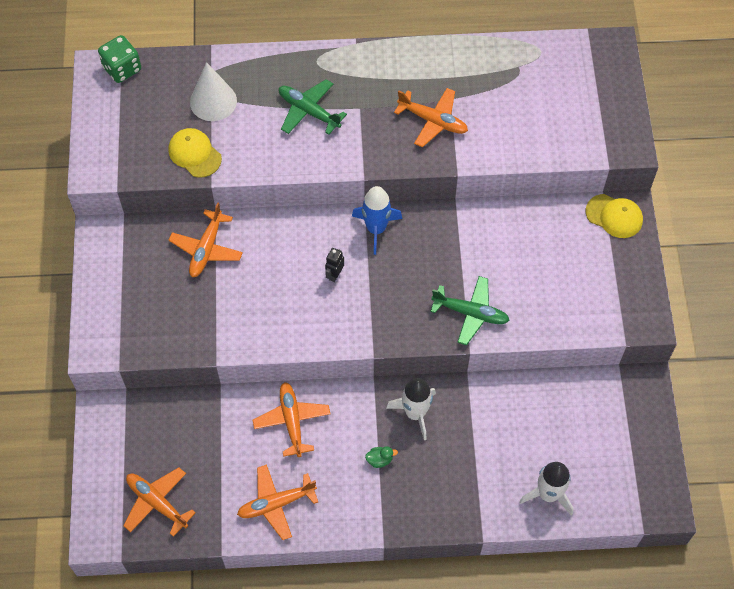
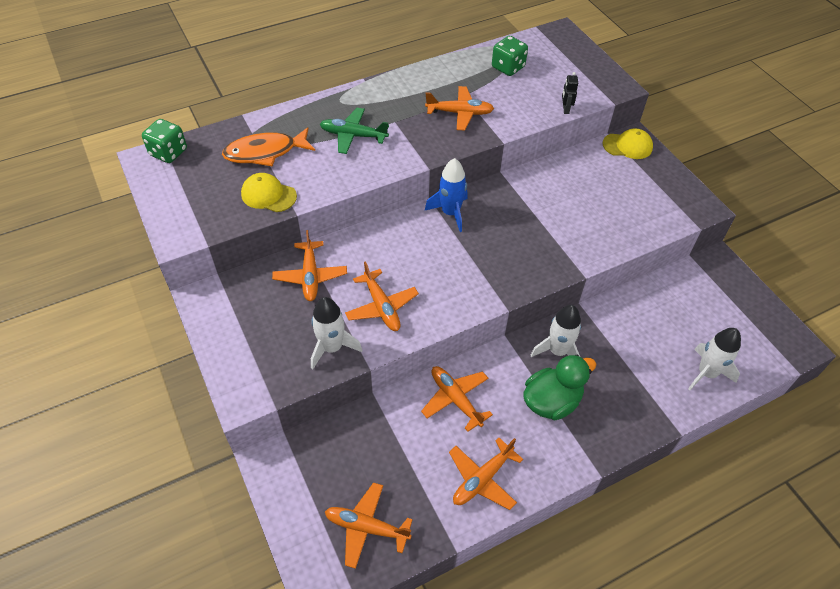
camera: 25 degrees left, 10 degrees down
white cone [190,62,237,121] -> orange fish [222,127,315,166]
black robot [325,248,344,282] -> black robot moved to [562,72,578,114]
green duck [365,446,398,468] -> green duck [524,355,596,420], size x2.50
green plane [430,276,510,345] -> none
none -> white rocket [311,297,362,369]
none -> orange plane [345,261,419,331]
none -> green dice [492,36,528,76]

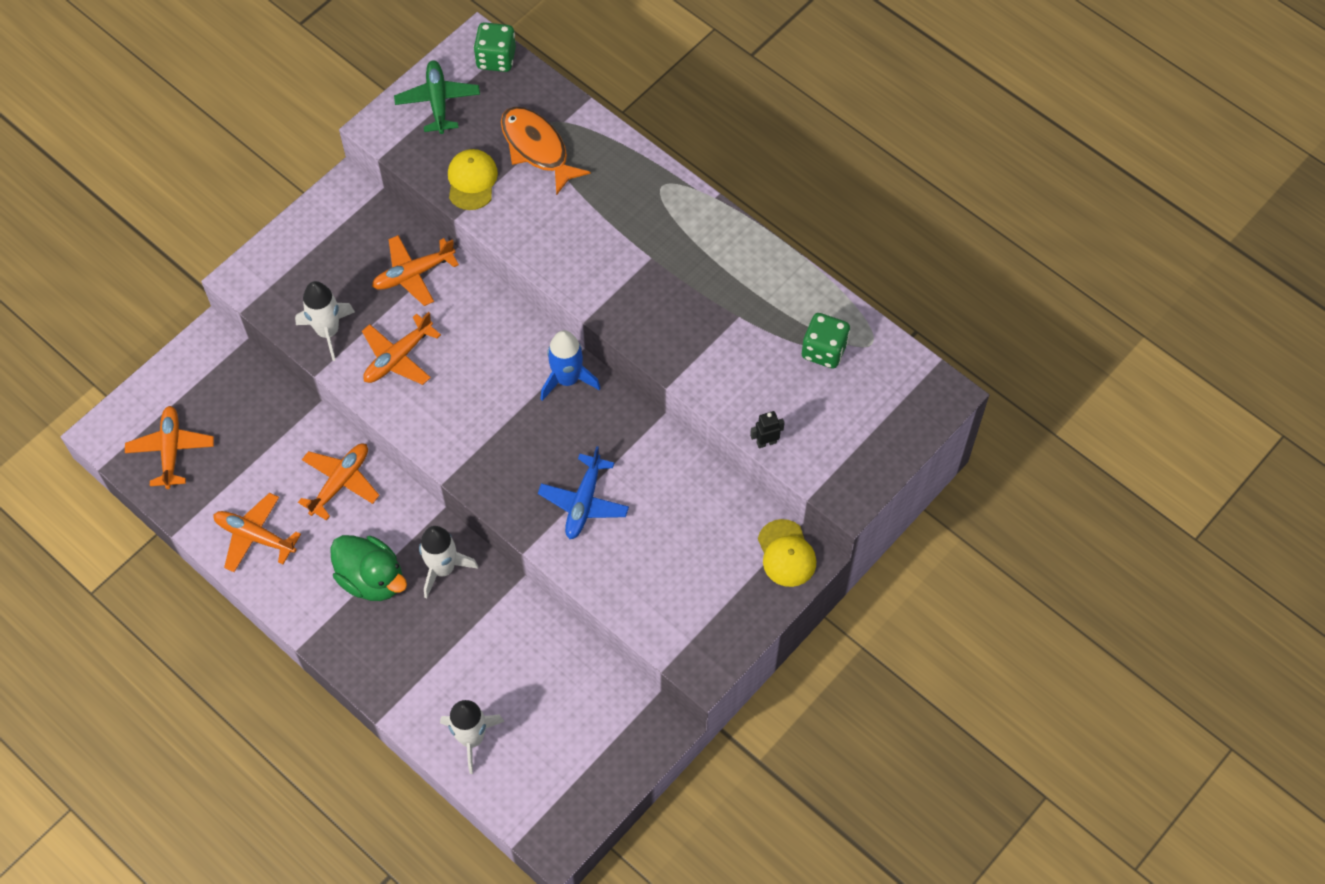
camera: 70 degrees right, 10 degrees up
green plane [320,108,389,154] -> green plane moved to [394,60,480,134]
orange plane [425,86,494,131] -> none
none -> blue plane [538,446,629,539]

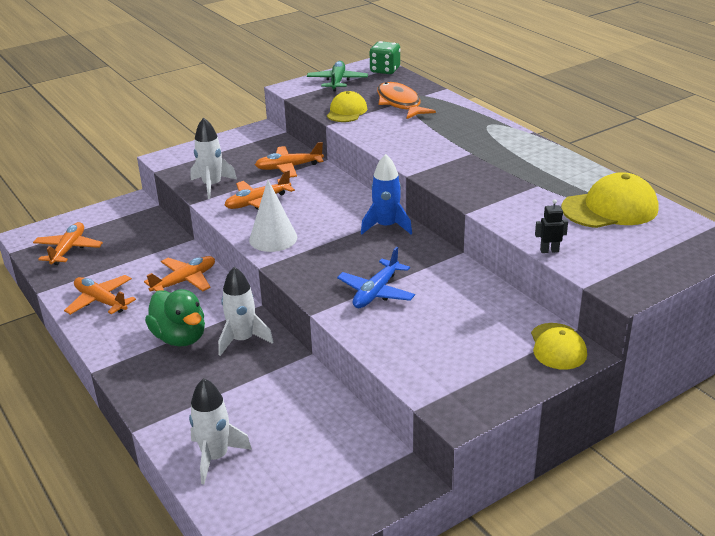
camera: 15 degrees right, 30 degrees down
green dice [802,313,850,369] -> yellow cap [561,172,658,228]
none -> white cone [249,180,297,252]

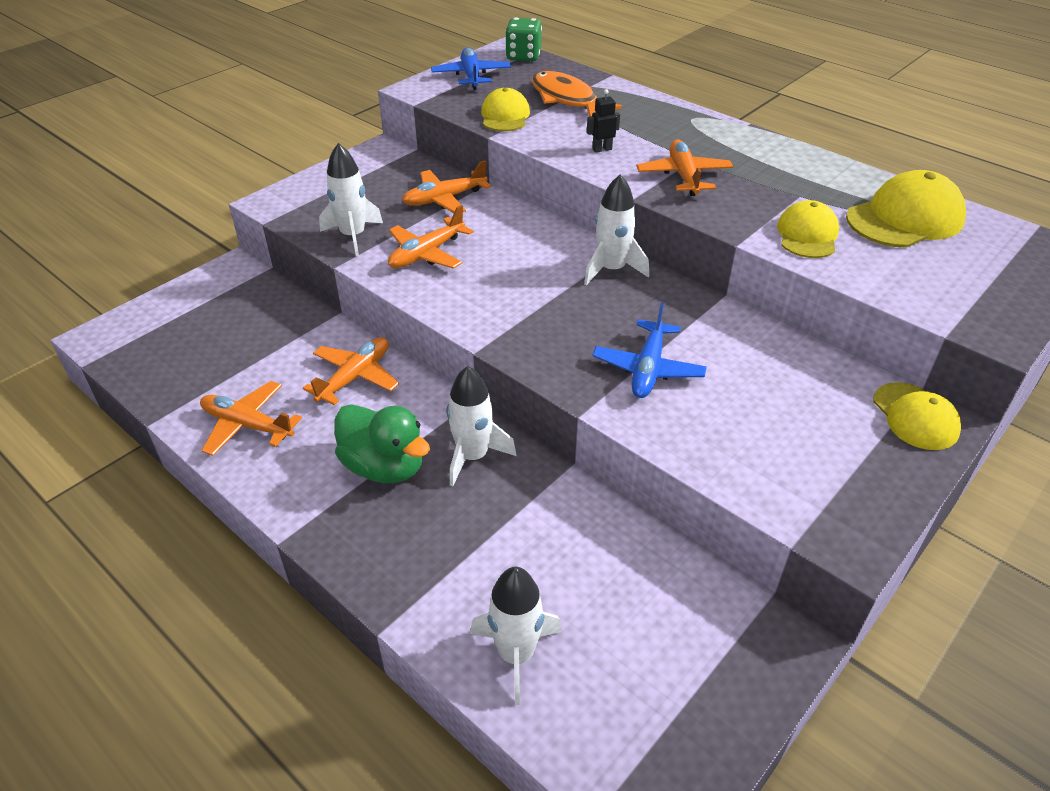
camera: 15 degrees left, 10 degrees up
orange plane [33,222,103,265] -> orange plane moved to [637,140,733,196]
white cone [249,180,297,252] -> none
green plane [307,61,368,92] -> blue plane [431,47,511,90]
blue rocket [361,154,412,235] -> white rocket [584,175,649,285]
black robot [535,199,568,253] -> black robot moved to [587,89,620,153]
none -> yellow cap [777,200,839,258]

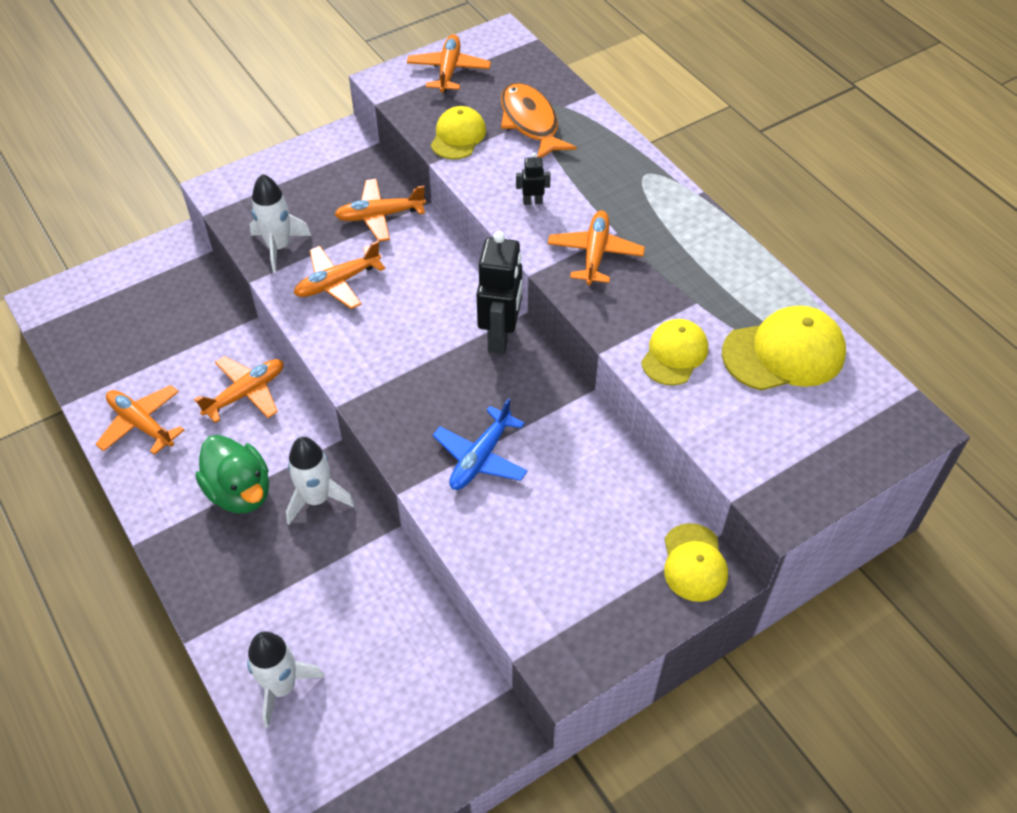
camera: 15 degrees right, 10 degrees up
blue plane [431,47,511,90] -> orange plane [407,34,491,92]
green dice [505,17,542,61] -> none
white rocket [584,175,649,285] -> black robot [476,232,522,354]

